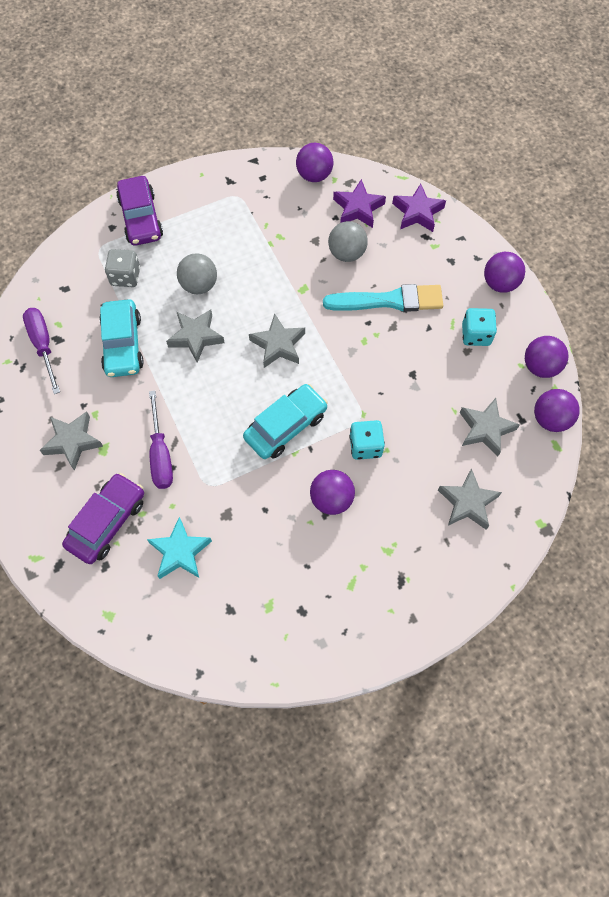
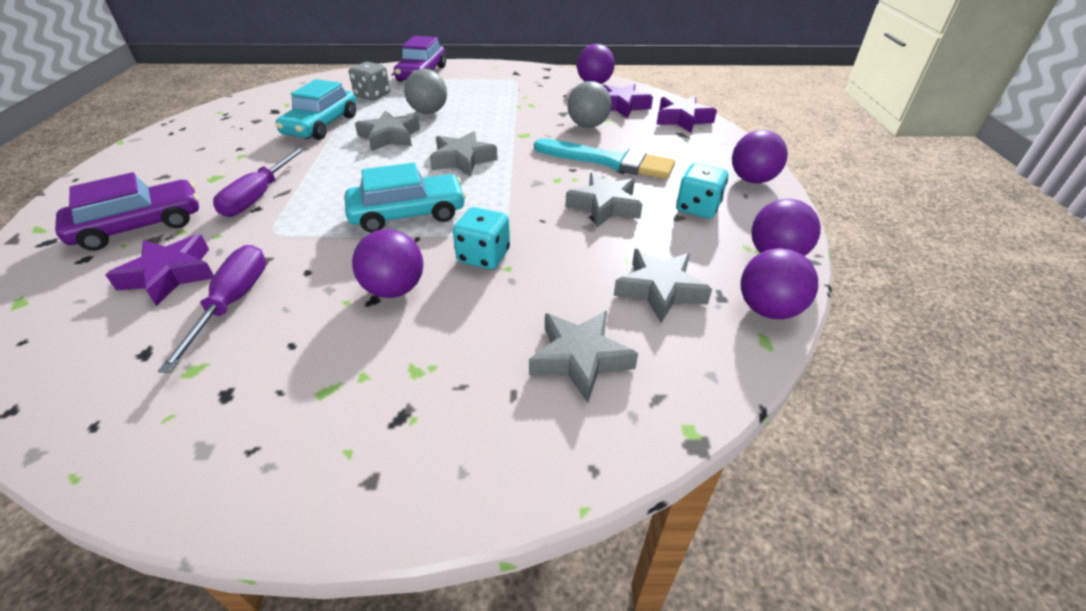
camera: 25 degrees right, 25 degrees down
purple screwdriver [23,308,60,394] -> purple screwdriver moved to [158,245,266,373]
grey star [40,411,103,471] -> grey star moved to [565,173,643,228]
turquoise star [147,517,212,579] -> purple star [106,234,214,306]

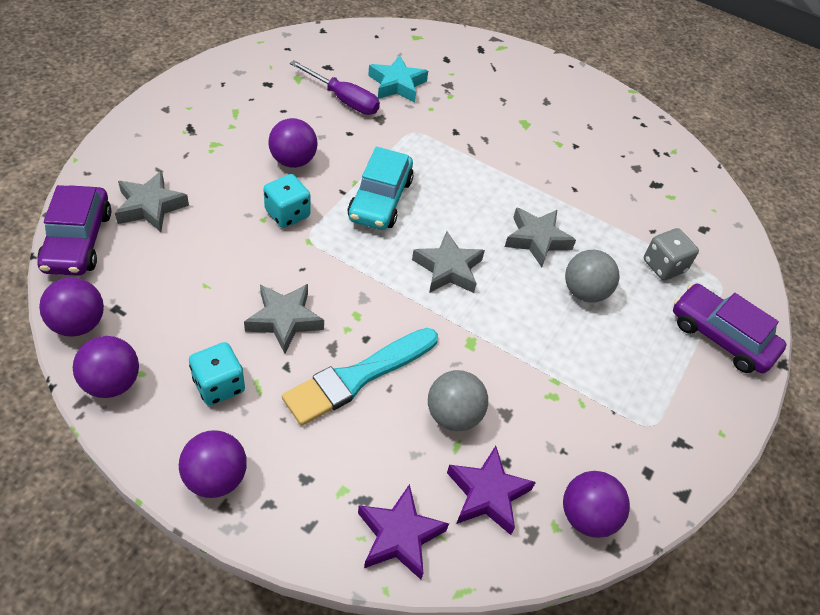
camera: 115 degrees right, 10 degrees up
purple car [55,172,199,251] -> purple car moved to [37,185,111,276]
purple star [106,234,214,306] -> turquoise star [368,55,428,102]
purple screwdriver [213,147,306,217] -> none
turquoise car [276,79,356,140] -> none
grey star [614,249,712,323] -> none

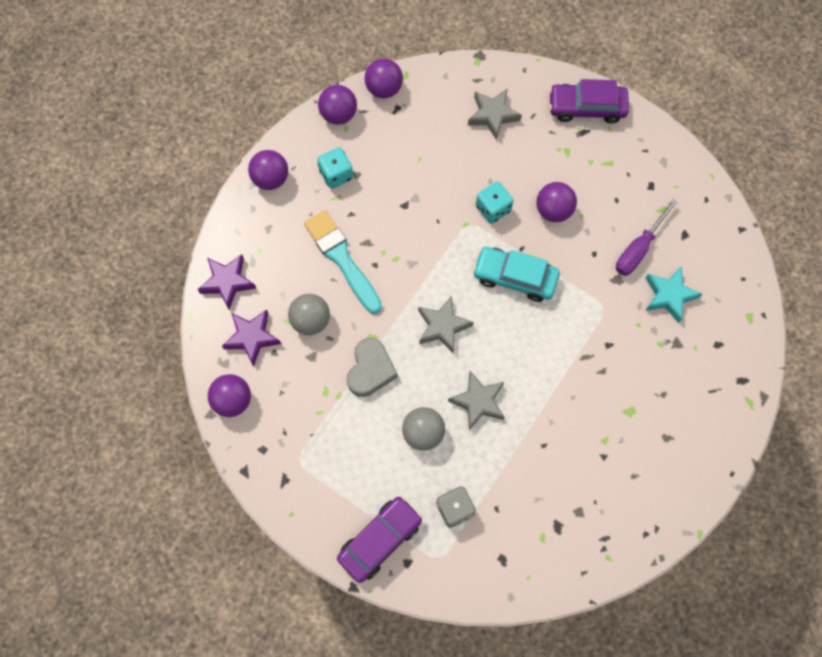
camera: 100 degrees right, 20 degrees up
purple car [37,185,111,276] -> purple car moved to [549,79,629,124]
grey star [244,284,324,353] -> none
none -> grey heart [347,338,398,397]

